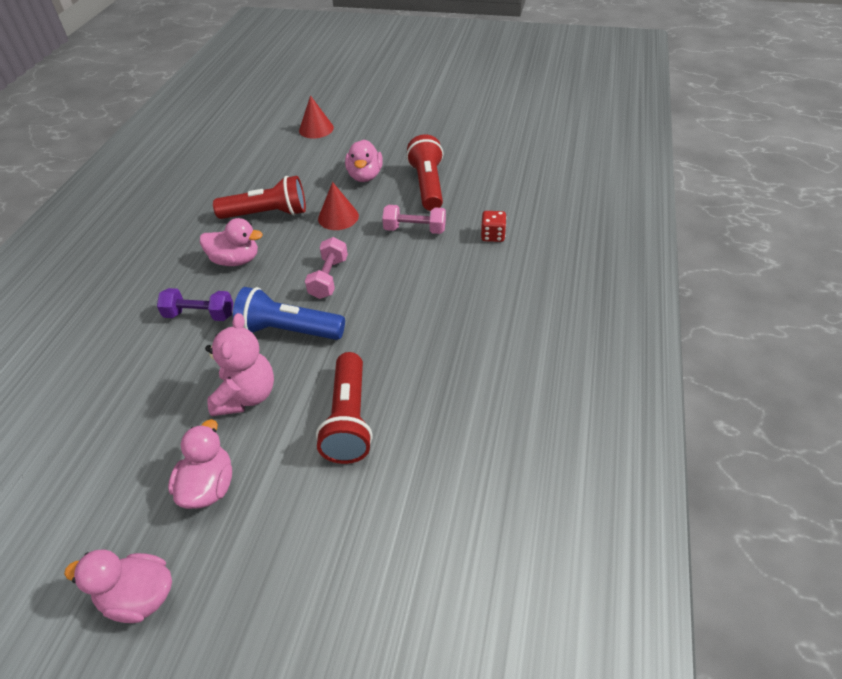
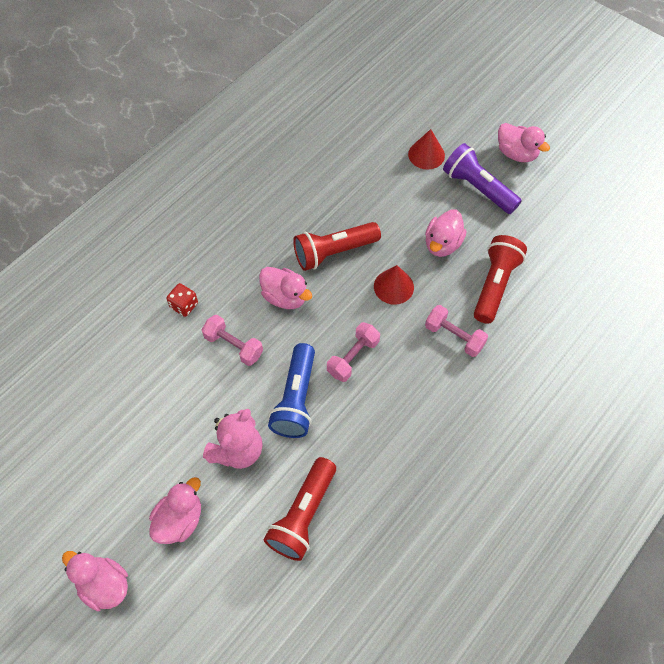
camera: 25 degrees right, 15 degrees up
purple dumbbell [157,288,233,321] -> pink dumbbell [202,315,263,366]
red flashlight [213,176,306,219] -> red flashlight turned 135 degrees clockwise [293,222,381,271]
blue flashlight [233,287,345,340] -> blue flashlight turned 120 degrees counterclockwise [268,343,315,438]
red dice [481,211,506,242] -> red dice moved to [166,283,198,317]
none -> purple flashlight [443,143,522,214]
none -> pink duck [498,123,550,162]

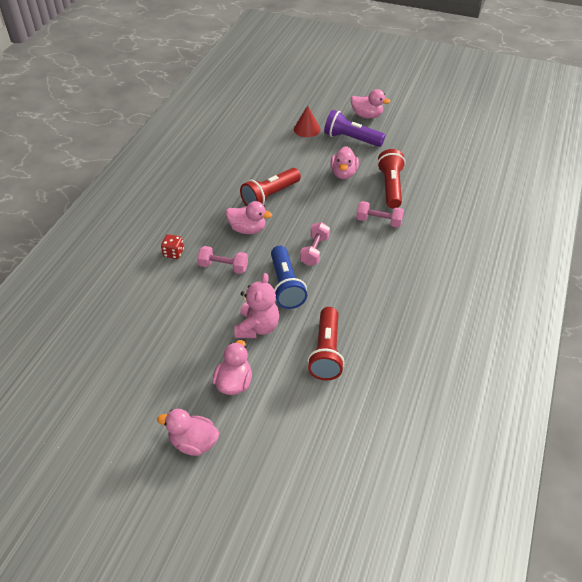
camera: 20 degrees left, 15 degrees down
red cone [374,265,414,305] -> none

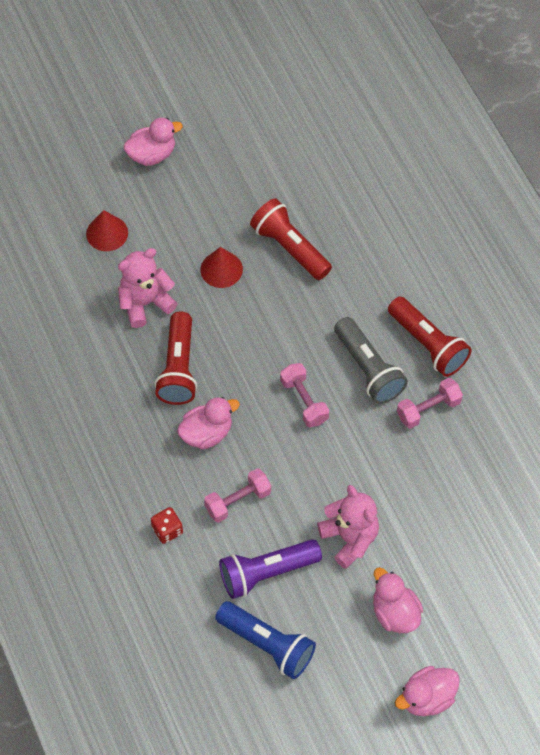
camera: 45 degrees left, 15 degrees up
blue flashlight [271,246,307,309] -> blue flashlight moved to [215,601,316,679]
red flashlight [307,307,344,380] -> red flashlight moved to [388,297,472,377]
purple flashlight [324,110,385,147] -> purple flashlight moved to [219,539,322,599]
pink duck [330,146,359,179] -> red cone [201,247,243,288]
pink dumbbell [356,201,404,228] -> pink dumbbell moved to [397,378,463,429]
none -> pink teddy bear [118,248,178,328]
none -> grey flashlight [334,317,408,404]

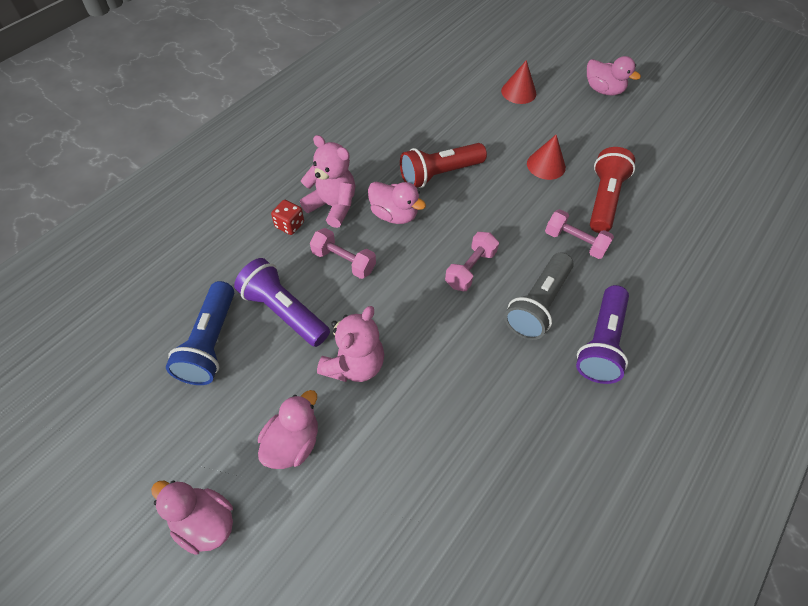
camera: 60 degrees right, 5 degrees down
pink teddy bear [118,248,178,328] -> pink teddy bear moved to [300,135,356,228]
red flashlight [388,297,472,377] -> purple flashlight [576,285,629,384]
pink dumbbell [397,378,463,429] -> pink dumbbell moved to [545,209,614,259]

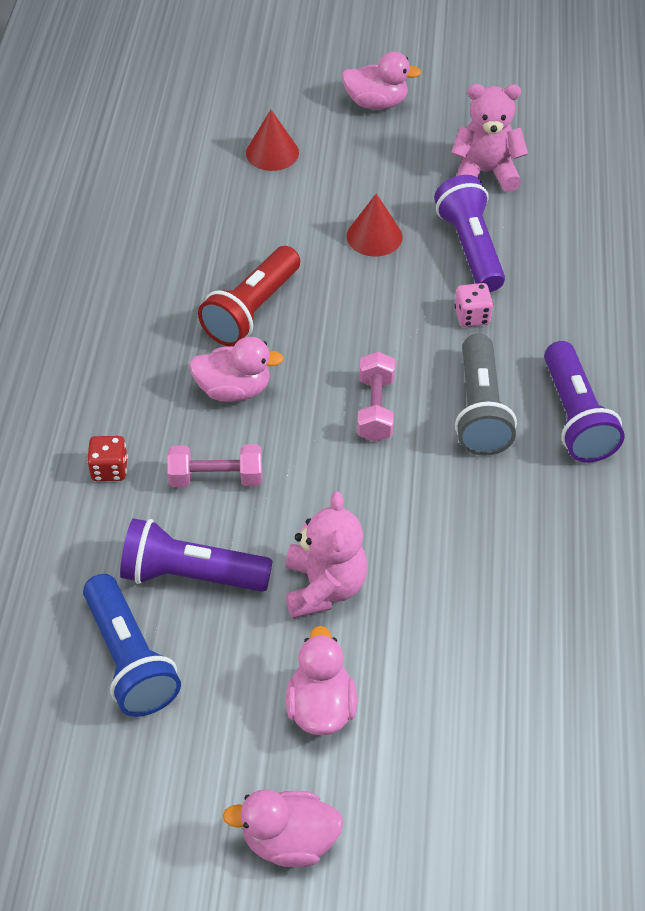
camera: 30 degrees left, 5 degrees down
pink teddy bear [300,135,356,228] -> pink teddy bear moved to [451,84,528,192]
pink dumbbell [545,209,614,259] -> pink dice [455,283,493,327]
red flashlight [590,147,635,233] -> purple flashlight [434,175,505,292]

